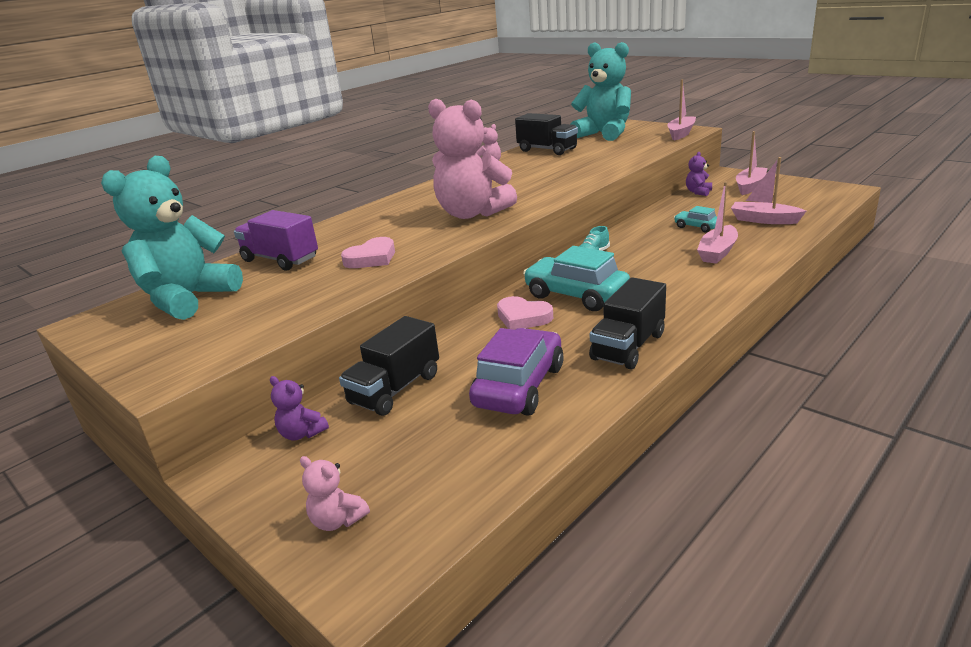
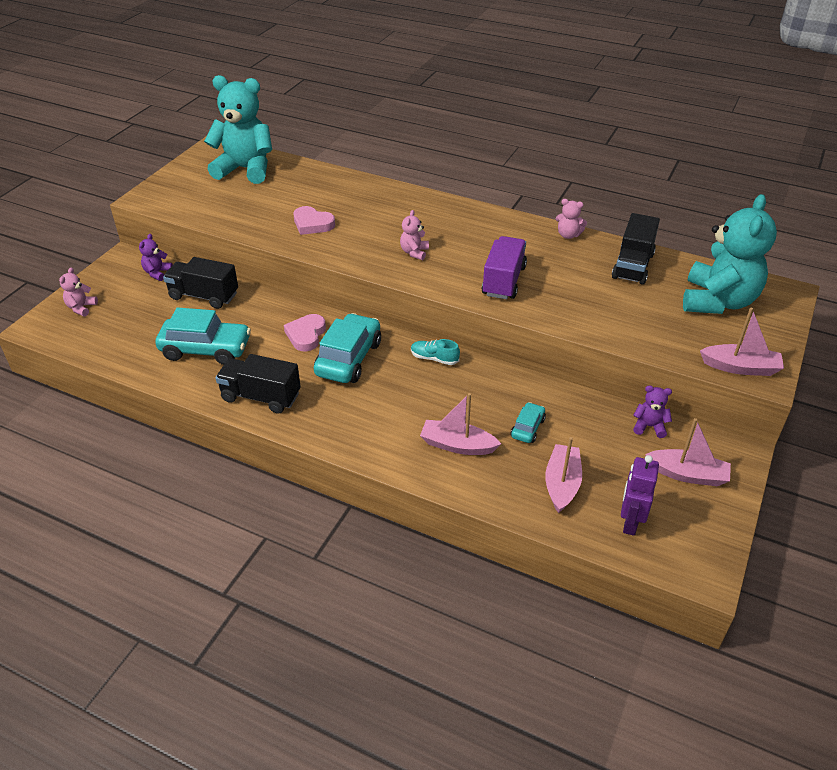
camera: 70 degrees right, 15 degrees up
purple truck [234,210,318,270] -> purple truck moved to [482,236,527,299]
pink teddy bear [428,99,517,219] -> pink teddy bear [400,210,429,260], size x0.42
purple car [469,328,564,416] -> turquoise car [155,307,251,365]
none -> purple robot [621,455,659,536]

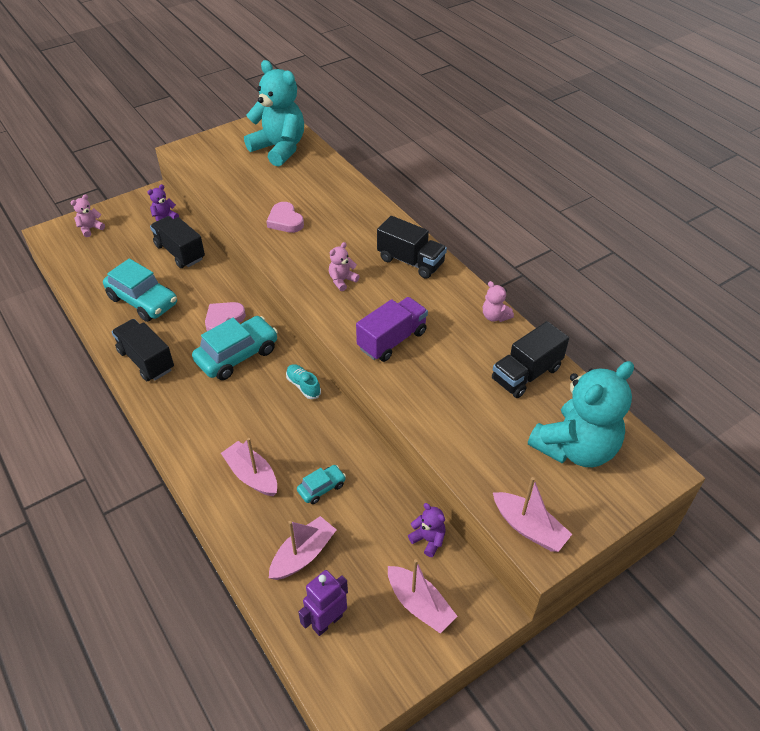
camera: 30 degrees right, 5 degrees up
none -> black truck [377,216,447,279]

